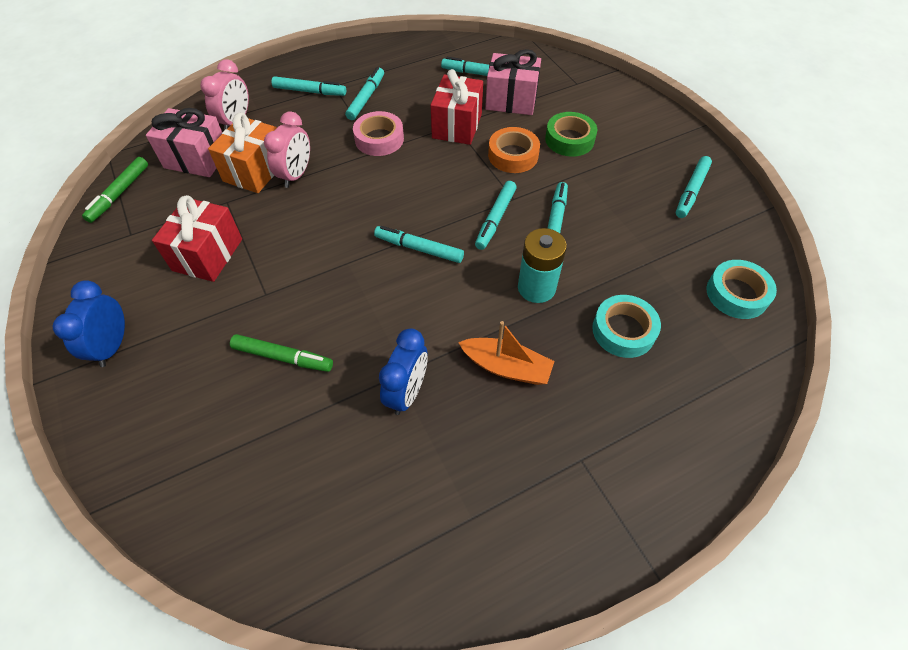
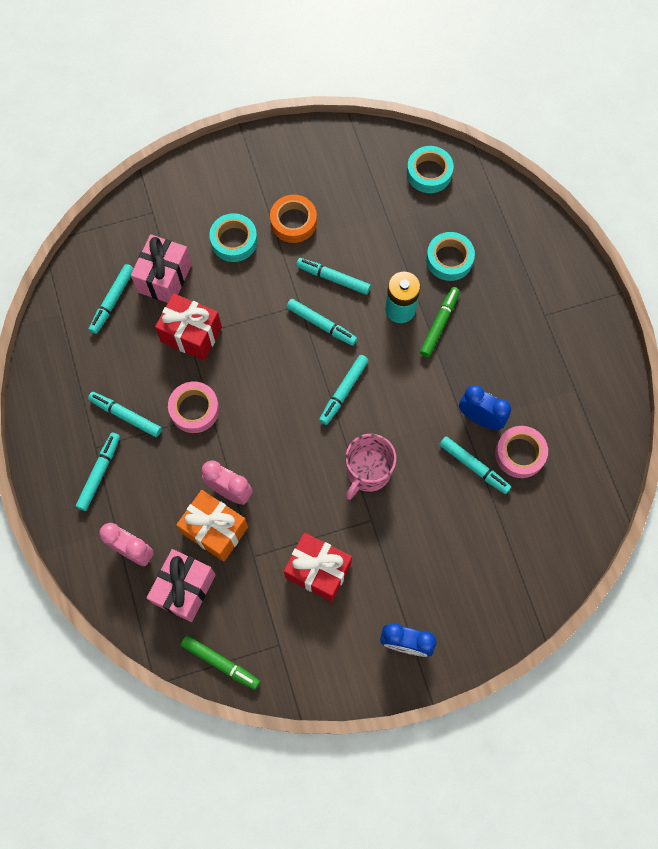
camera: 80 degrees left, 15 degrees up
green marker [230,334,333,372] -> green marker moved to [420,287,460,357]
orange boat [458,321,555,385] -> none
orange tape [488,127,540,173] -> orange tape moved to [270,195,317,243]
green tape [545,112,597,157] -> turquoise tape [209,213,257,262]
turquoise marker [676,156,712,218] -> turquoise marker moved to [439,436,511,494]
none -> pink mug [346,434,396,500]
none -> pink tape [495,426,548,478]

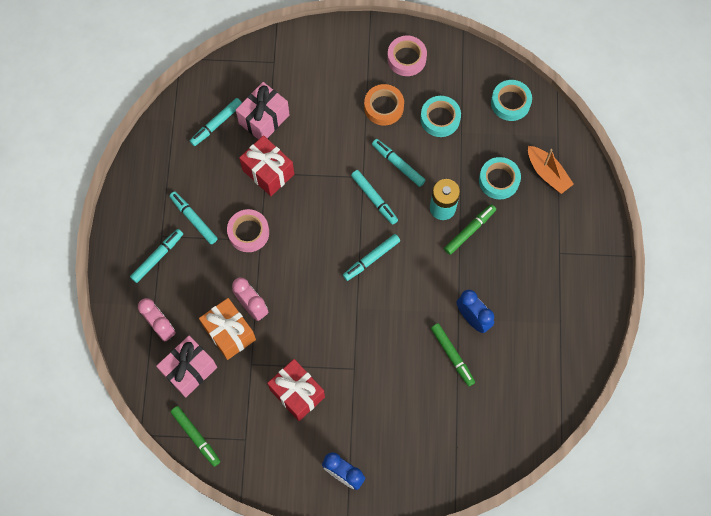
camera: 20 degrees right, 0 degrees up
turquoise tape [209,213,257,262] -> turquoise tape moved to [420,96,461,137]
pink mug [346,434,396,500] -> none
turquoise marker [439,436,511,494] -> green marker [431,323,475,386]
pink tape [495,426,548,478] -> pink tape moved to [387,36,427,76]
none -> orange boat [528,146,574,194]

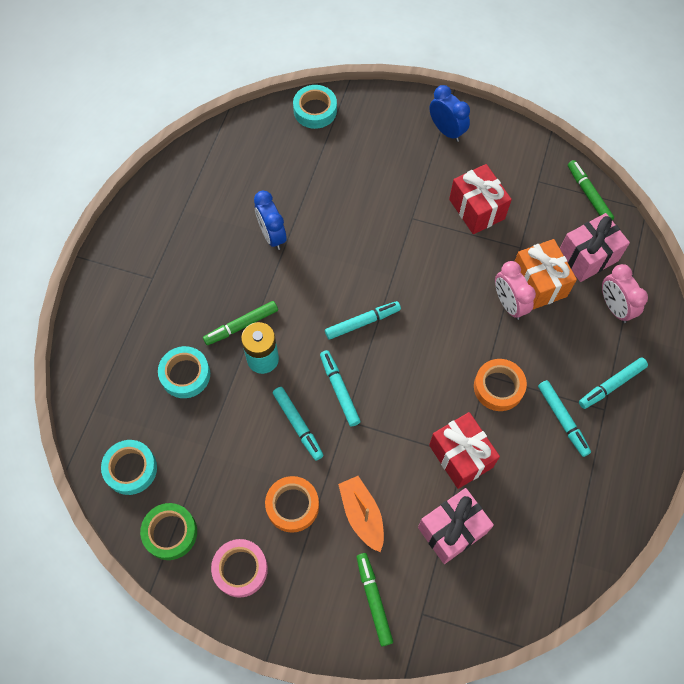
camera: 165 degrees left, 5 degrees down
turquoise marker [190,98,242,146] -> none
pink tape [227,209,269,252] -> orange tape [474,359,527,411]
turquoise tape [420,96,461,137] -> turquoise tape moved to [293,85,337,129]
green marker [431,323,475,386] -> green marker moved to [357,553,393,646]
orange boat [528,146,574,194] -> orange boat moved to [338,476,384,552]
none -> green tape [140,503,197,560]

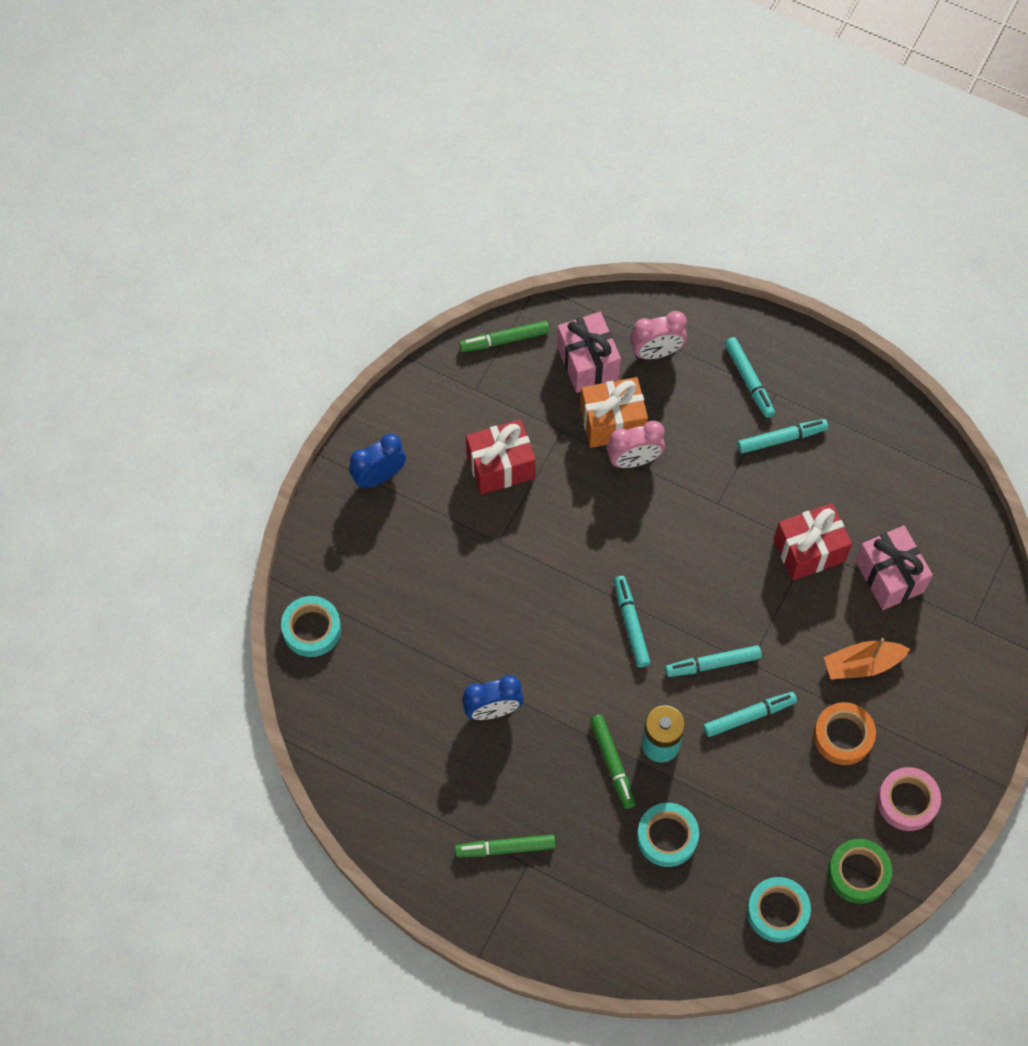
camera: 80 degrees left, 0 degrees up
green marker [357,553,393,646] -> green marker moved to [455,834,556,857]
orange tape [474,359,527,411] -> none

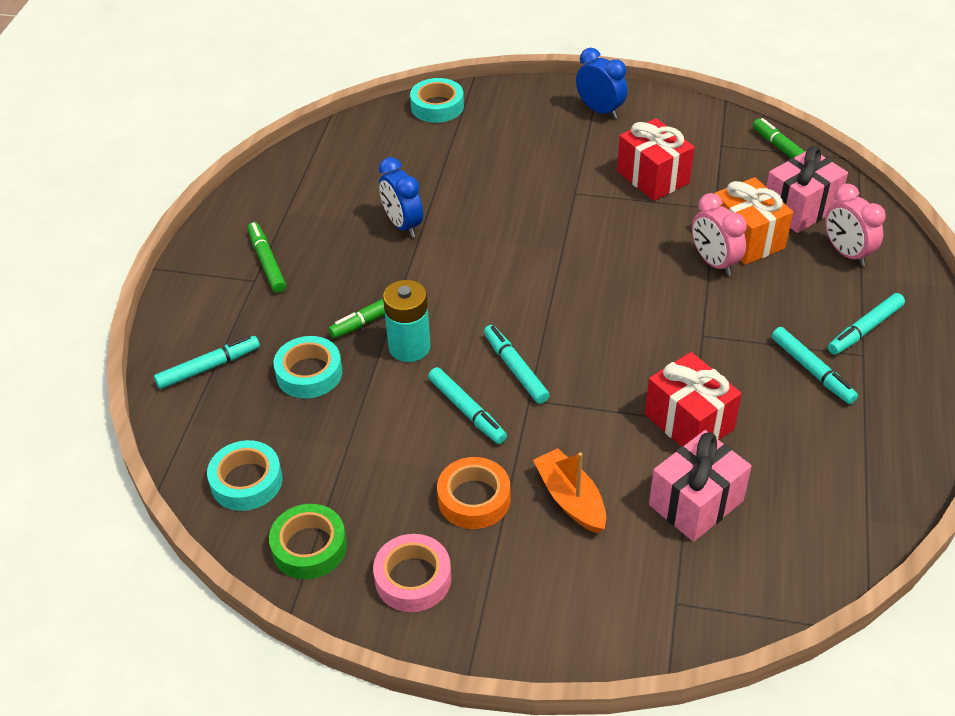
camera: 75 degrees right, 20 degrees down
turquoise marker [614,576,650,667] -> turquoise marker moved to [154,336,260,389]

